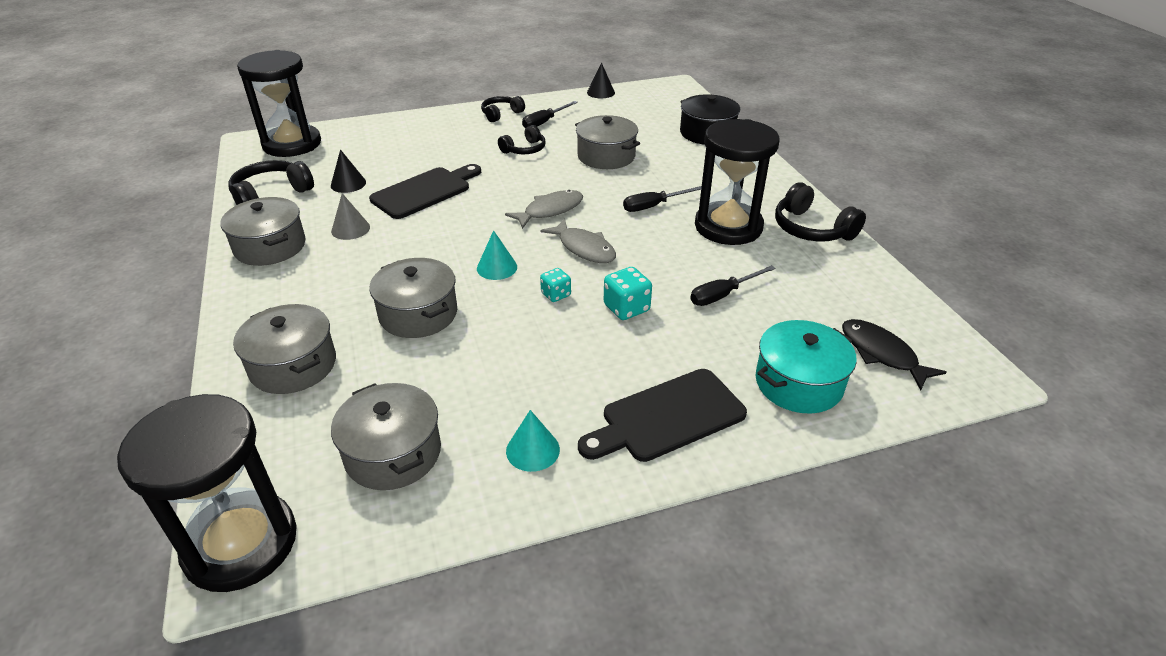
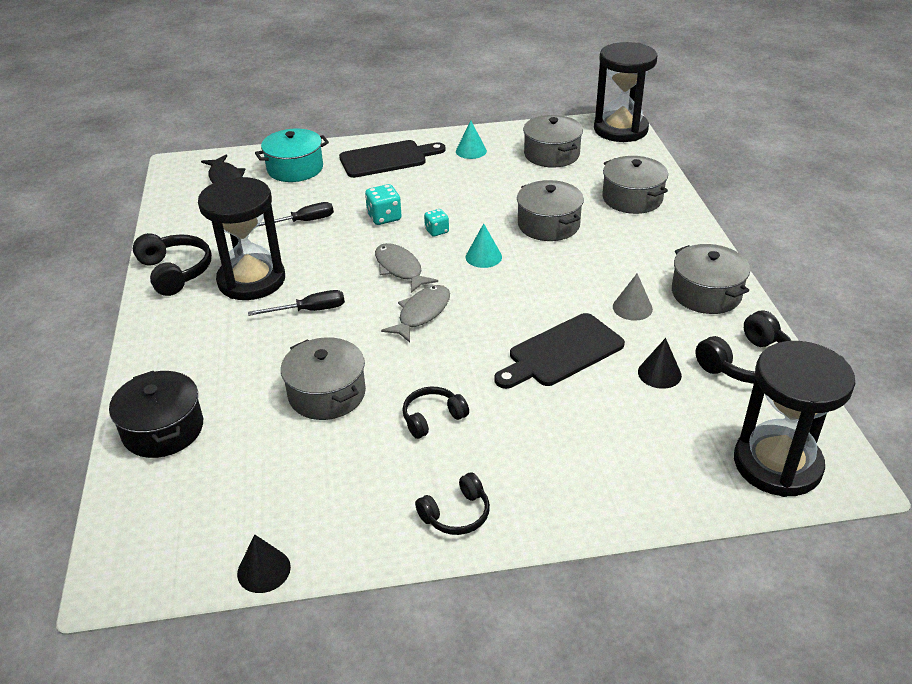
camera: 170 degrees left, 0 degrees up
grey fish [505,190,583,229] -> grey fish turned 150 degrees clockwise [381,285,450,343]
black screwdriver [522,101,578,128] -> none

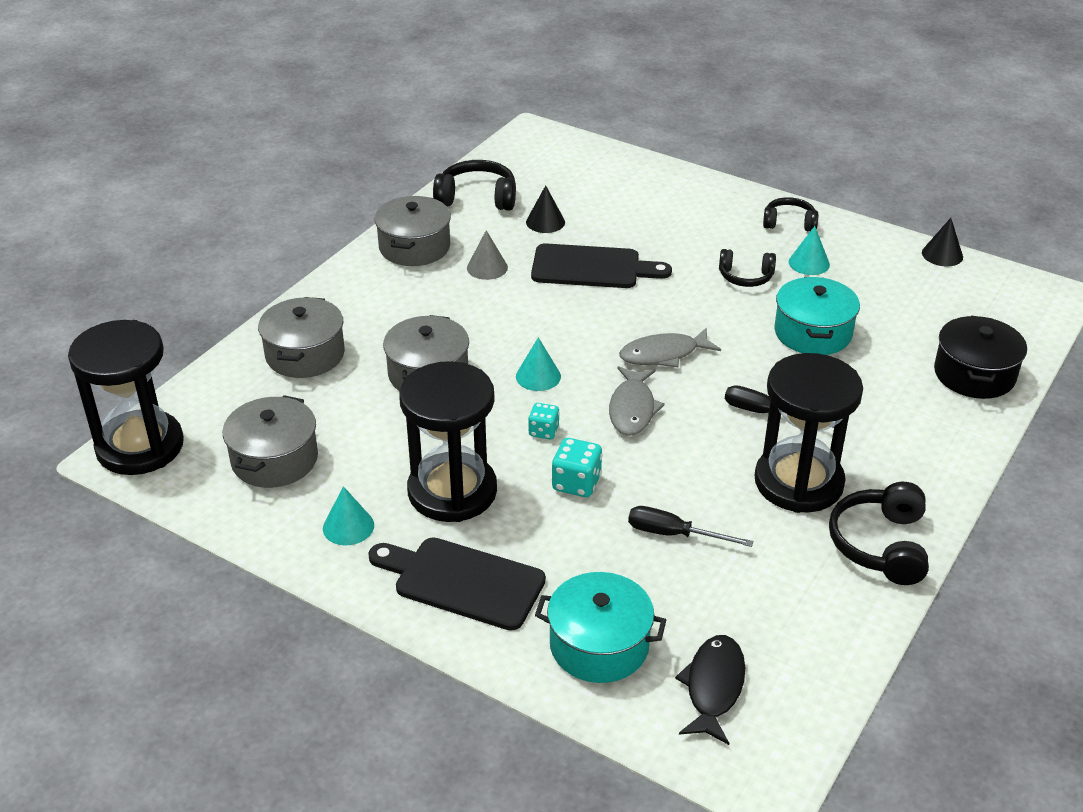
camera: 140 degrees left, 0 degrees up
grey pot [281,337,366,420] -> turquoise pot [774,277,860,355]
black hourglass [734,341,855,497] -> black hourglass moved to [399,361,497,522]
none -> turquoise cone [788,226,830,275]

